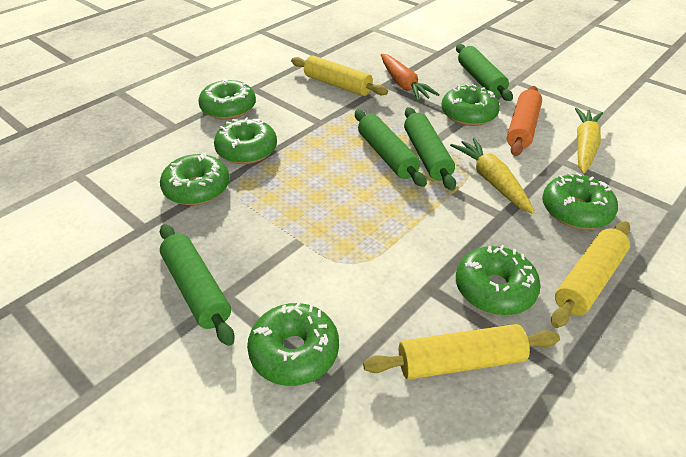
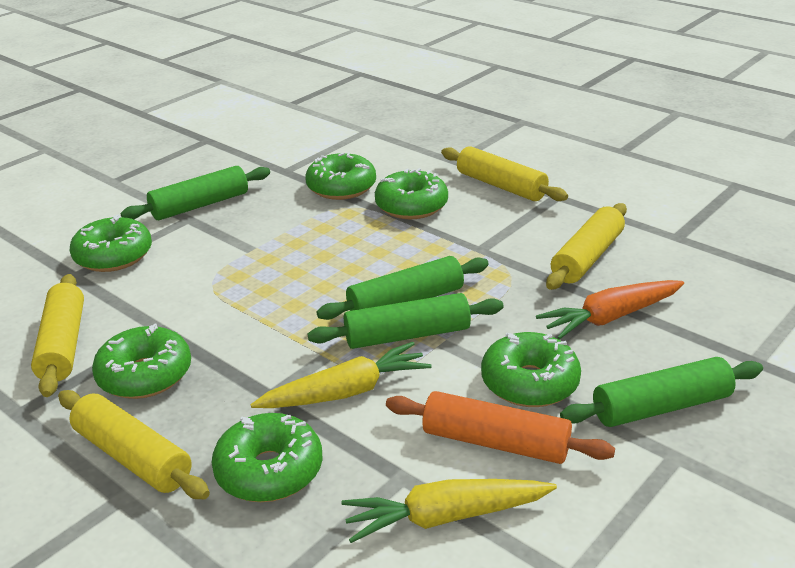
camera: 90 degrees right, 10 degrees down
green donut [198,78,256,120] -> yellow rolling pin [441,146,568,201]
yellow carrot [575,108,603,173] -> yellow carrot turned 150 degrees clockwise [341,479,557,543]

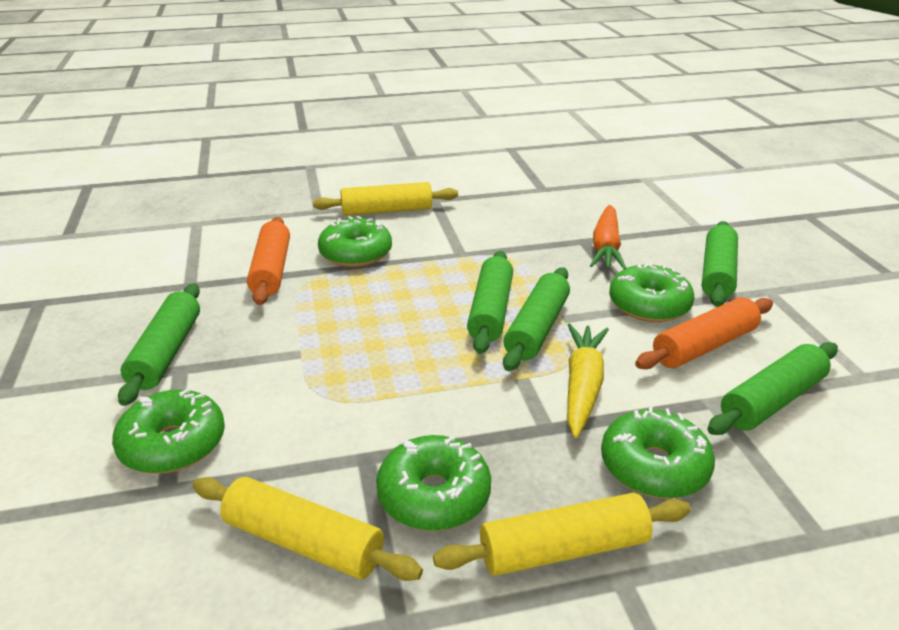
camera: 55 degrees left, 0 degrees up
green donut [305,153,376,200] -> orange rolling pin [247,217,290,305]
yellow carrot [341,479,557,543] -> green rolling pin [707,342,838,435]
yellow rolling pin [546,203,627,290] -> none

